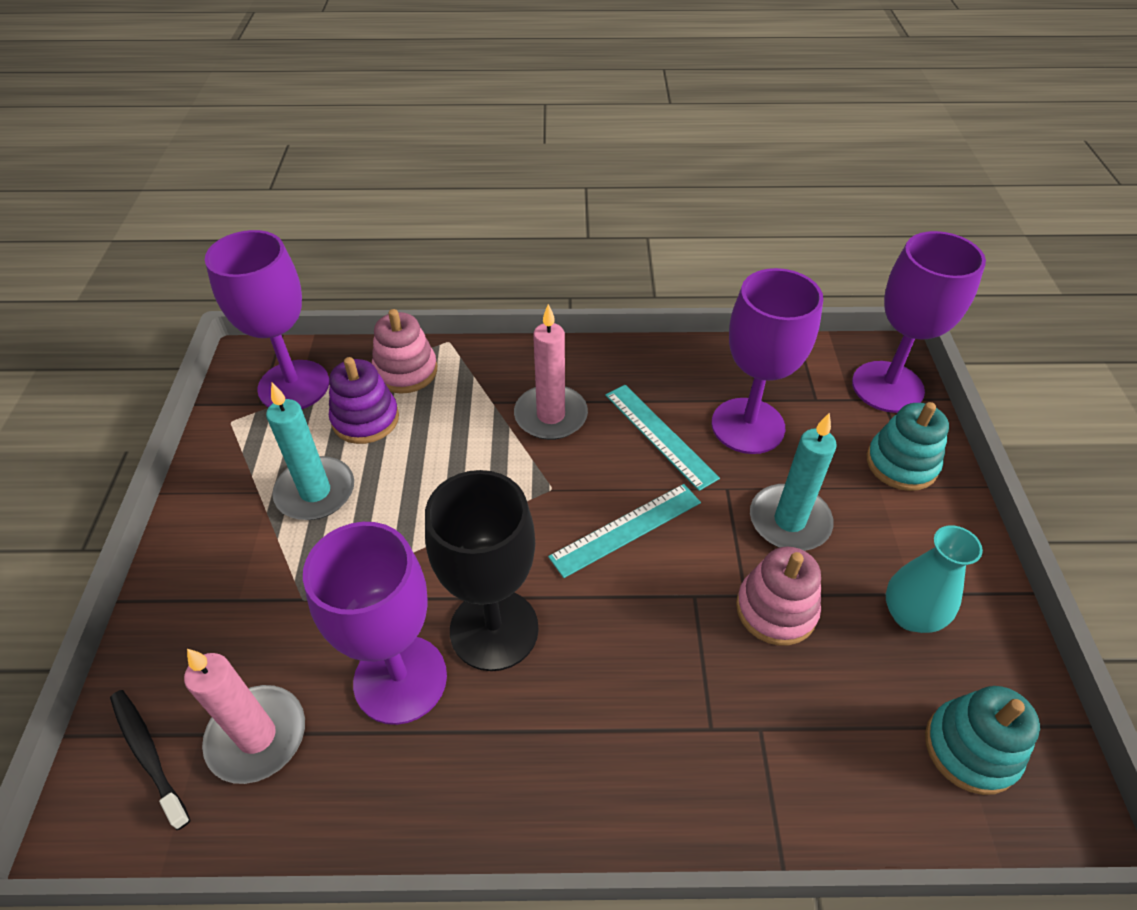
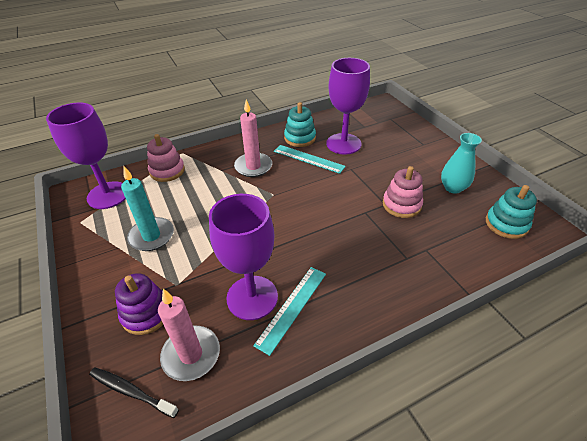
camera: 25 degrees left, 5 degrees down
purple stacking toy [329,357,399,444] -> purple stacking toy moved to [115,273,163,335]
black goblet [425,470,539,671] -> none
turquoise ruler [548,484,701,578] -> turquoise ruler moved to [253,267,326,356]
turquoise candle [750,413,837,551] -> none
purple goblet [852,231,986,413] -> none
turquoise stacking toy [866,402,949,491] -> turquoise stacking toy moved to [284,102,316,147]

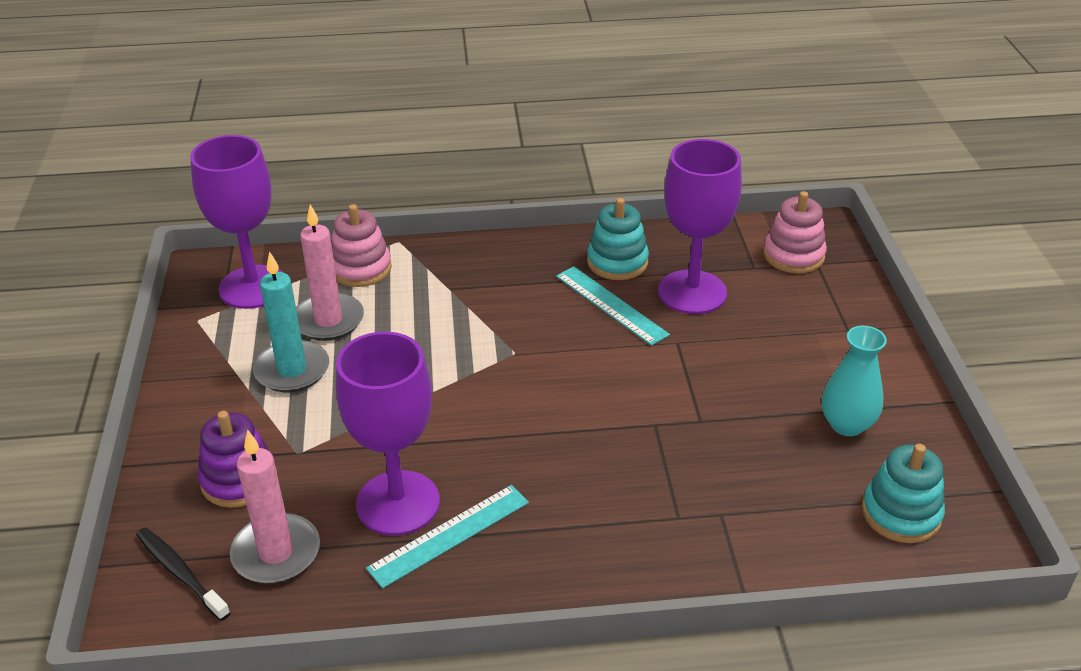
camera: 20 degrees right, 5 degrees down
pink candle [234,99,272,177] -> pink candle moved to [296,204,364,341]
pink stacking toy [383,166,423,218] -> pink stacking toy moved to [763,191,827,273]

